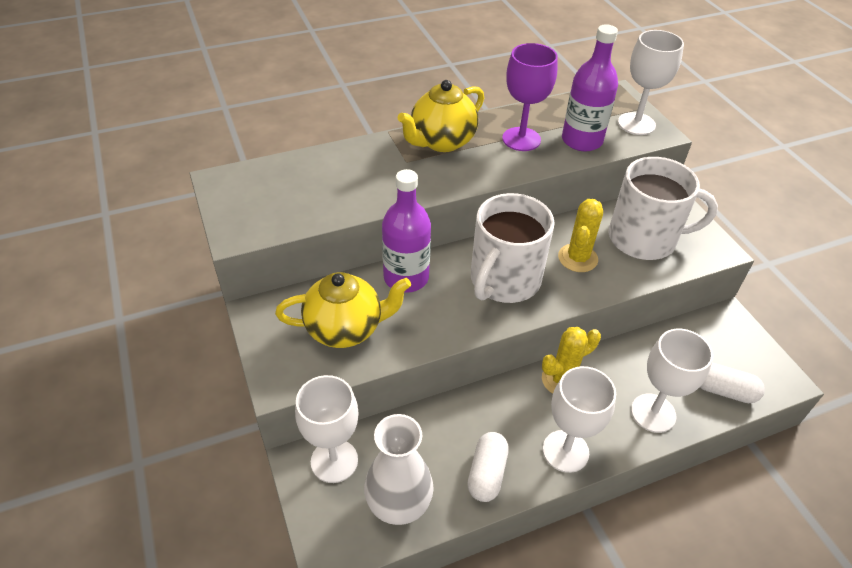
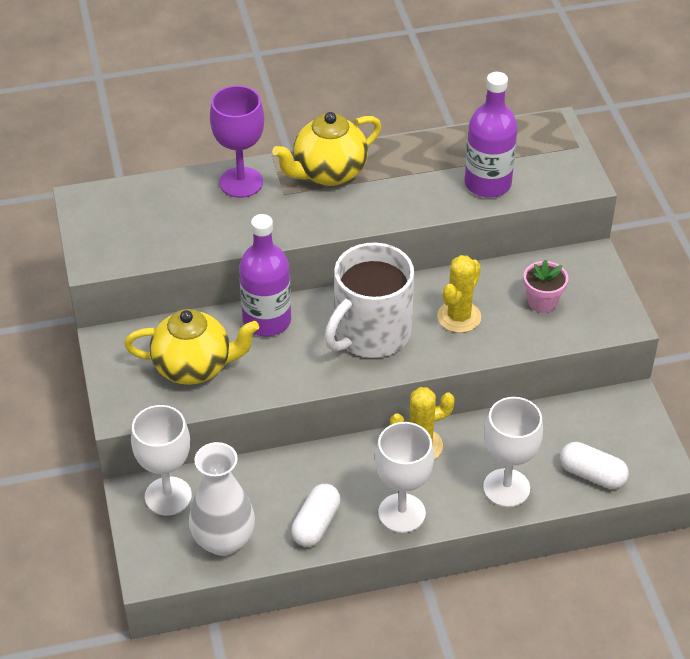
camera: 10 degrees right, 0 degrees up
purple goblet [502,43,558,151] -> purple goblet moved to [210,85,264,198]
white mug [609,157,718,260] -> pink flower pot [524,260,568,313]
white goblet [618,30,684,135] -> none

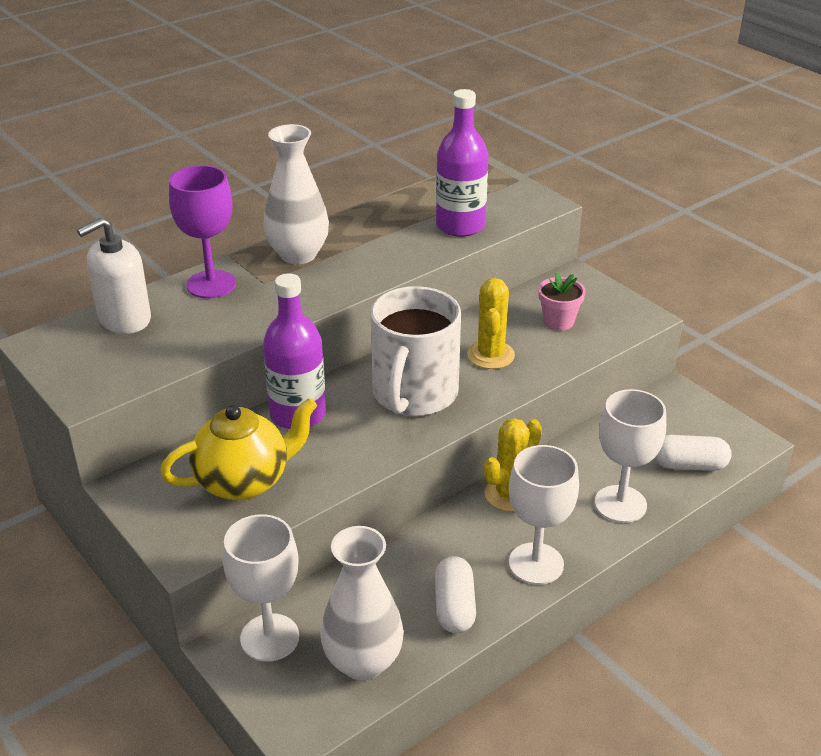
camera: 25 degrees left, 10 degrees down
yellow teapot [272,112,381,186] -> white vase [263,124,329,264]
none -> white soap dispenser [77,218,151,334]

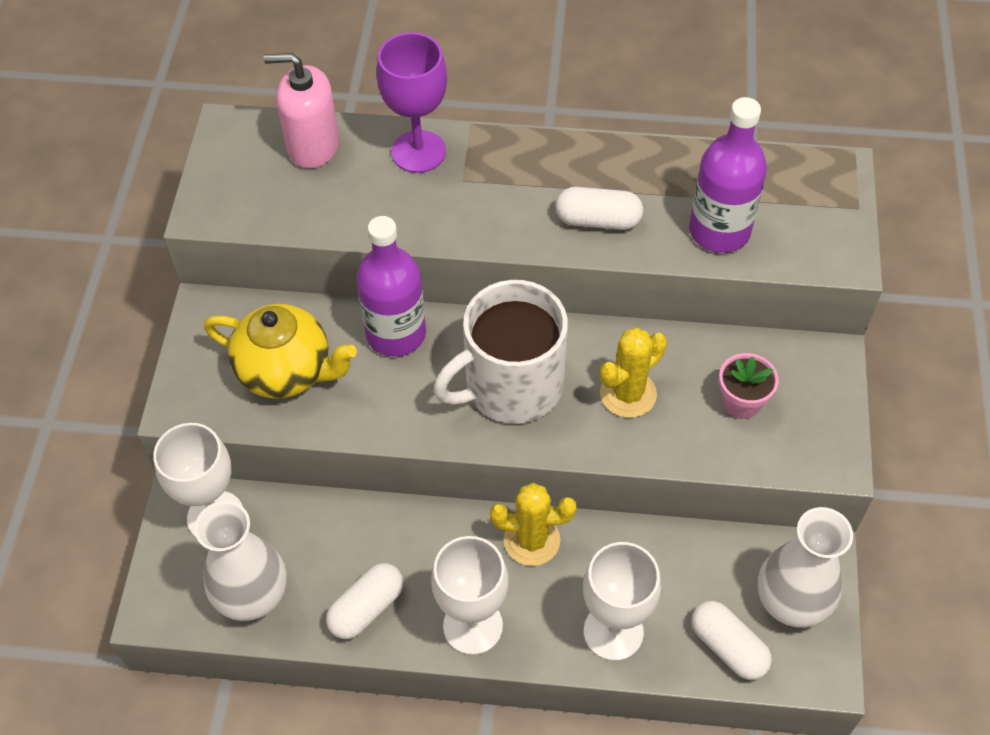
camera: 45 degrees right, 20 degrees up
white soap dispenser [77,218,151,334] -> pink soap dispenser [264,53,339,168]
white vase [263,124,329,264] -> white vase moved to [758,507,853,628]
none -> white capsule [555,187,643,230]

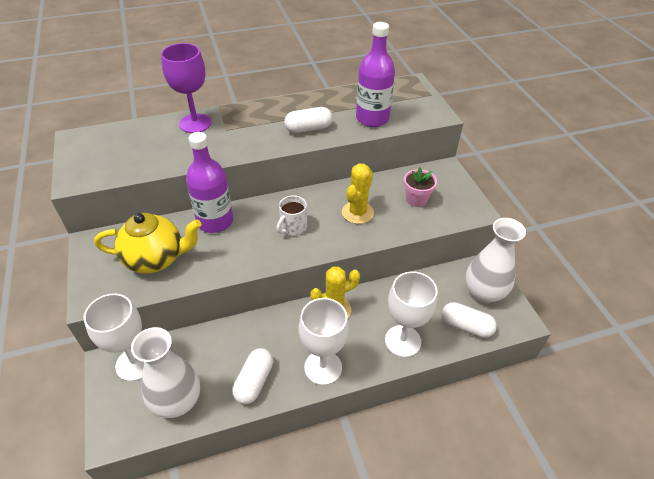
camera: 25 degrees left, 10 degrees down
pink soap dispenser [264,53,339,168] -> none
white mug [433,280,568,424] -> white mug [277,195,307,236], size x0.46

